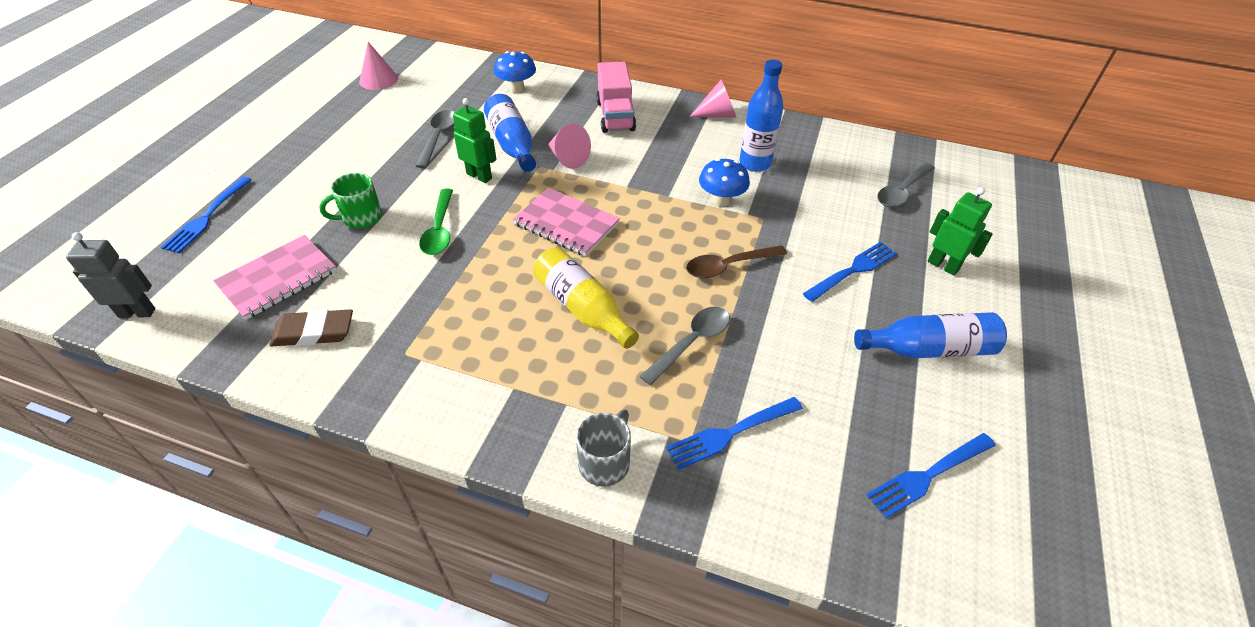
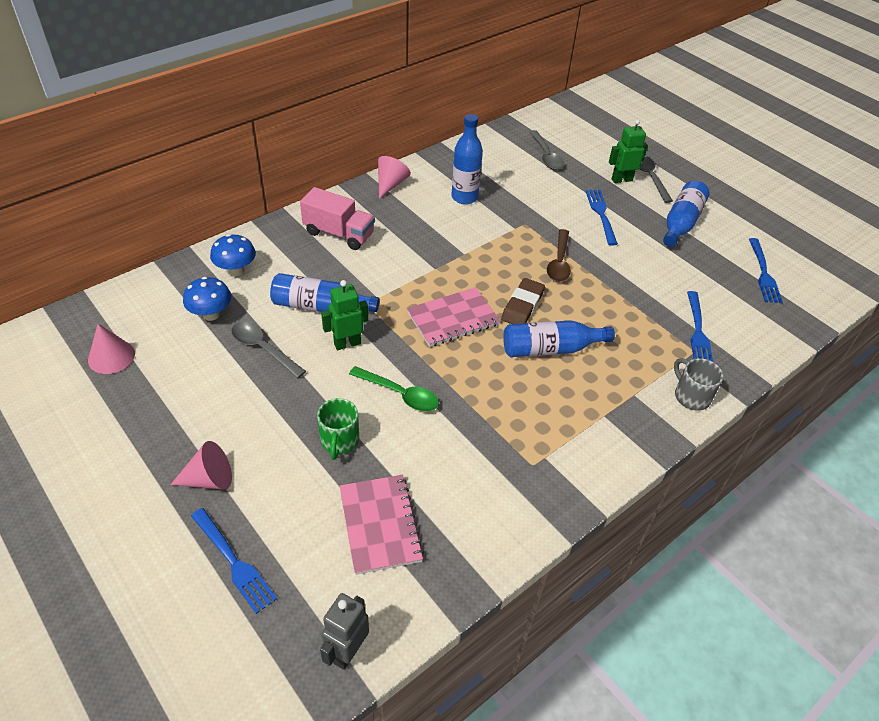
camera: 60 degrees left, 0 degrees up
brown eraser [269,309,353,346] -> brown eraser moved to [501,278,545,324]
yellow bottle [533,247,639,349] -> blue bottle [503,320,615,357]
pink cone [548,123,591,169] -> pink cone moved to [170,441,232,490]
grey spoon [640,307,730,385] -> grey spoon moved to [639,156,673,203]
blue mushroom [699,158,750,206] -> blue mushroom moved to [183,277,231,321]

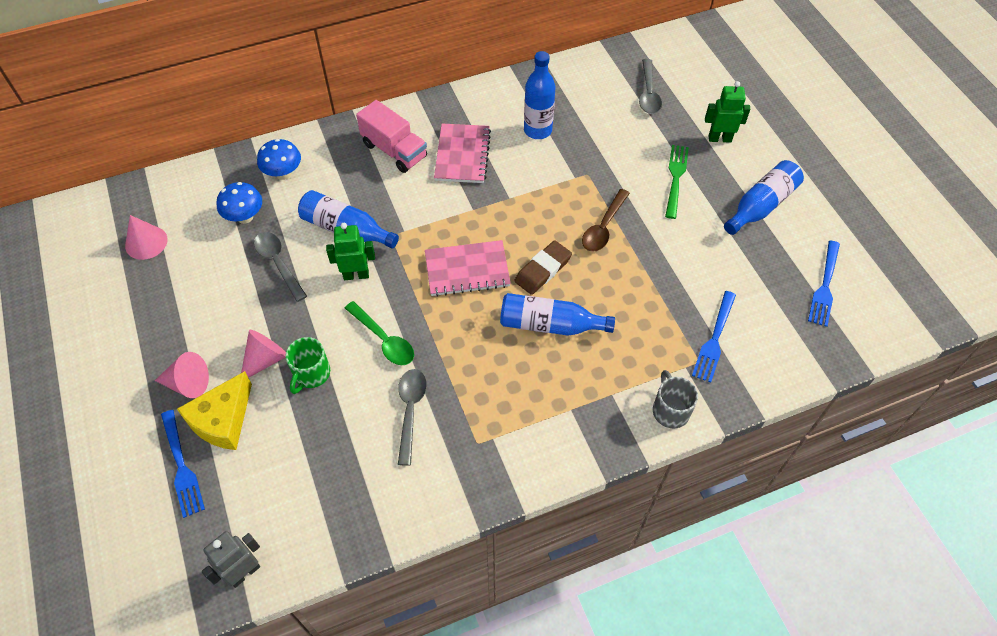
camera: 20 degrees right, 10 degrees up
pink notebook [340,475,424,575] -> pink notebook moved to [434,123,491,183]
pink cone [378,156,411,199] -> pink cone moved to [241,330,286,378]
blue fork [586,190,618,246] -> green fork [665,145,689,219]
grey spoon [639,156,673,203] -> grey spoon moved to [398,369,427,466]
none -> yellow cheese [177,371,252,450]

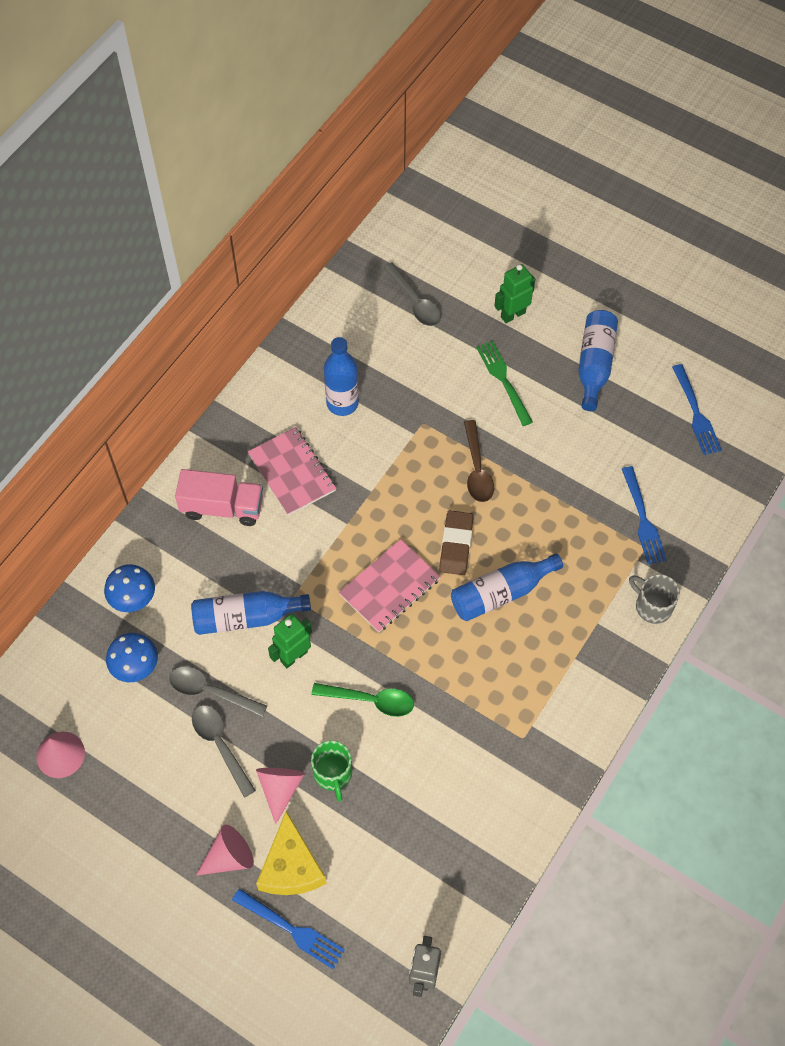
camera: 35 degrees left, 5 degrees up
grey spoon [398,369,427,466] -> grey spoon moved to [192,705,256,798]

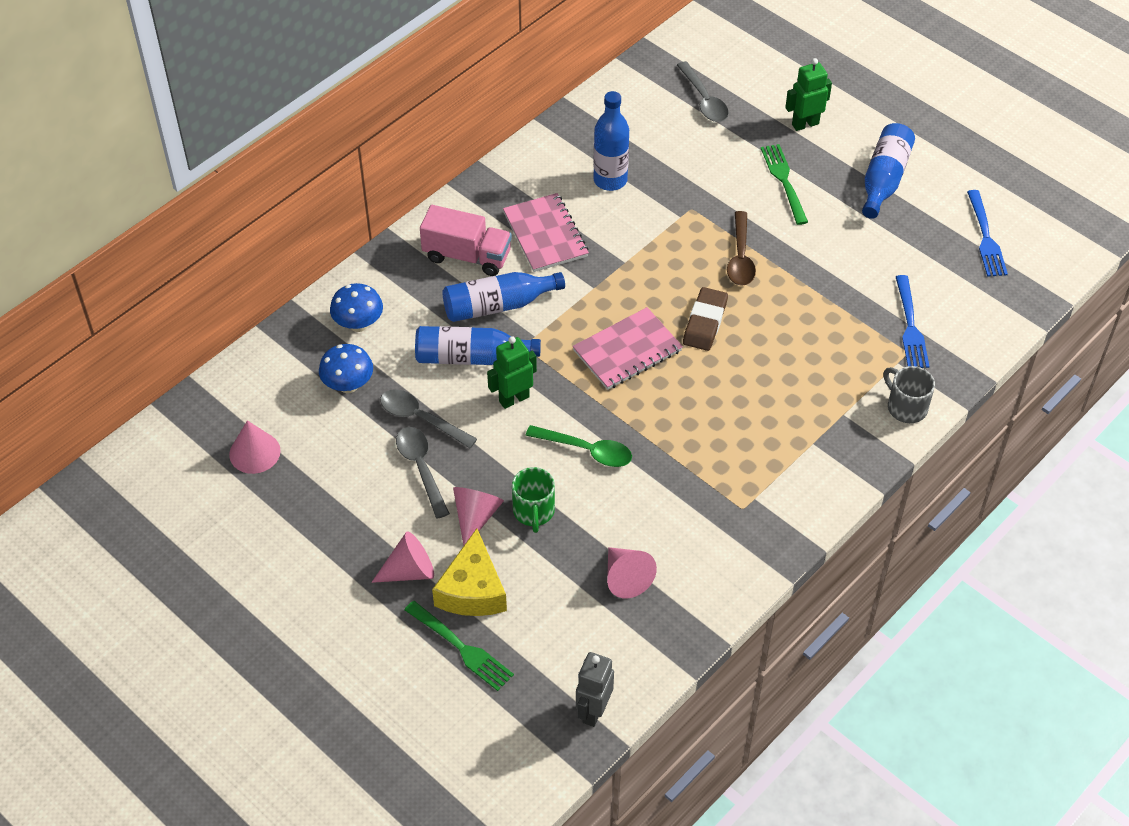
camera: 10 degrees right, 10 degrees down
blue fork [232,889,345,969] -> green fork [404,601,514,691]
blue bottle [451,553,563,621] -> blue bottle moved to [442,272,565,322]
none -> pink cone [607,547,657,598]

